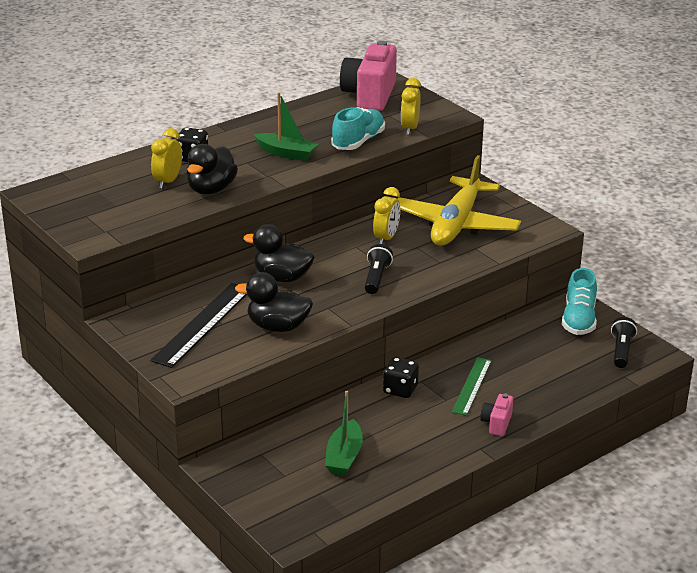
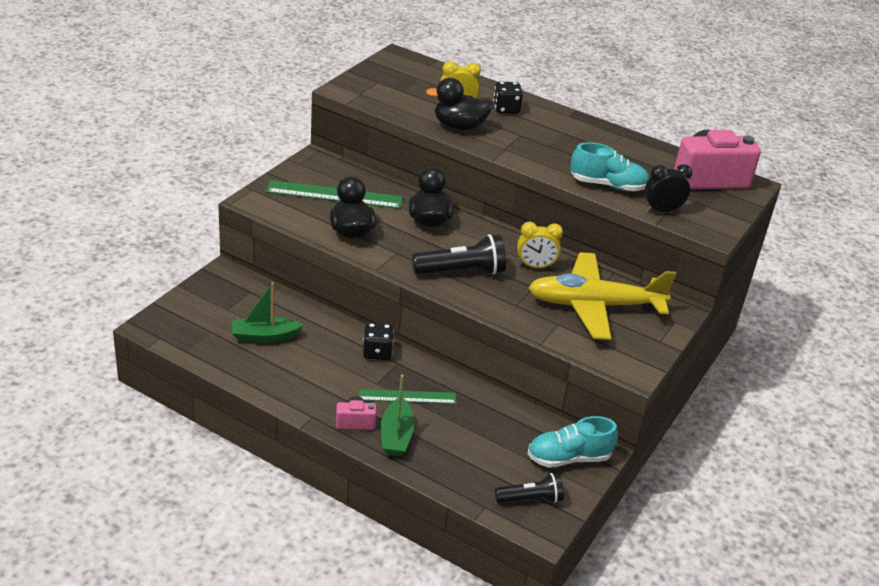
camera: 65 degrees right, 5 degrees up
black ruler [150,283,247,368] -> green ruler [266,180,403,209]
green boat [254,92,318,161] -> green boat moved to [381,375,414,456]
black flashlight [365,244,393,294] -> black flashlight [412,234,506,275], size x1.55
yellow clock [401,78,421,135] -> black clock [644,164,692,212]

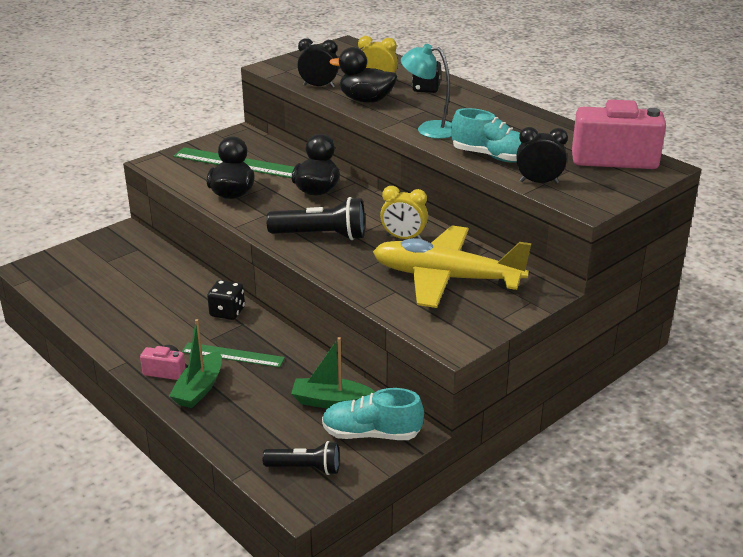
camera: 20 degrees right, 5 degrees down
green boat [232,282,303,343] -> green boat moved to [291,337,375,409]
none -> black clock [297,38,339,88]
none -> turquoise lamp [401,44,451,139]

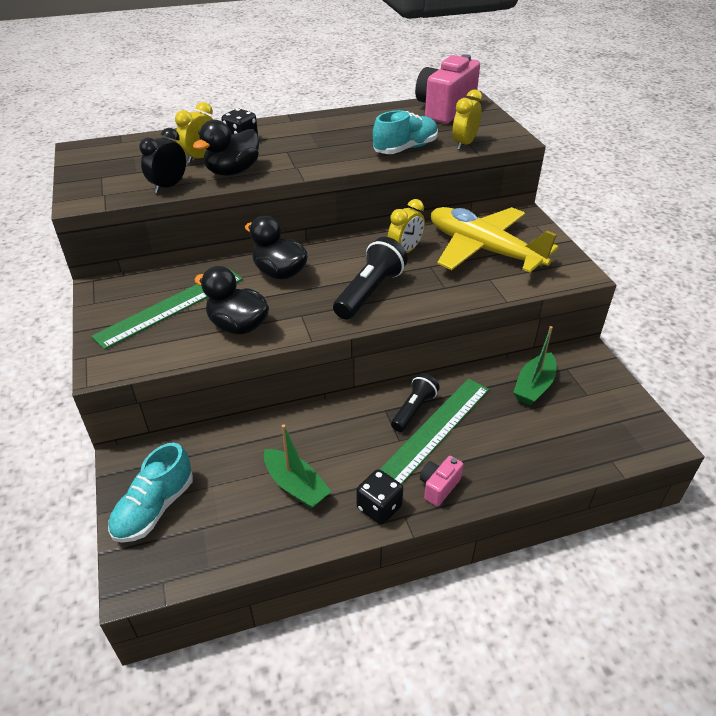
camera: 65 degrees left, 10 degrees up
green boat [169,319,222,408] -> green boat moved to [264,425,332,509]
green ruler [182,342,285,368] -> green ruler [379,379,489,484], size x1.56
black dice [207,280,245,320] -> black dice moved to [357,469,403,525]
black flashlight [262,441,340,475] -> black flashlight moved to [391,373,440,432]
turquoise shoe [322,388,424,440] -> turquoise shoe moved to [108,443,193,543]
yellow plane [373,225,531,308] -> yellow plane turned 90 degrees clockwise [431,207,559,273]
turquoise lamp [401,44,451,139] -> none
black clock [516,127,568,184] -> yellow clock [453,89,483,150]

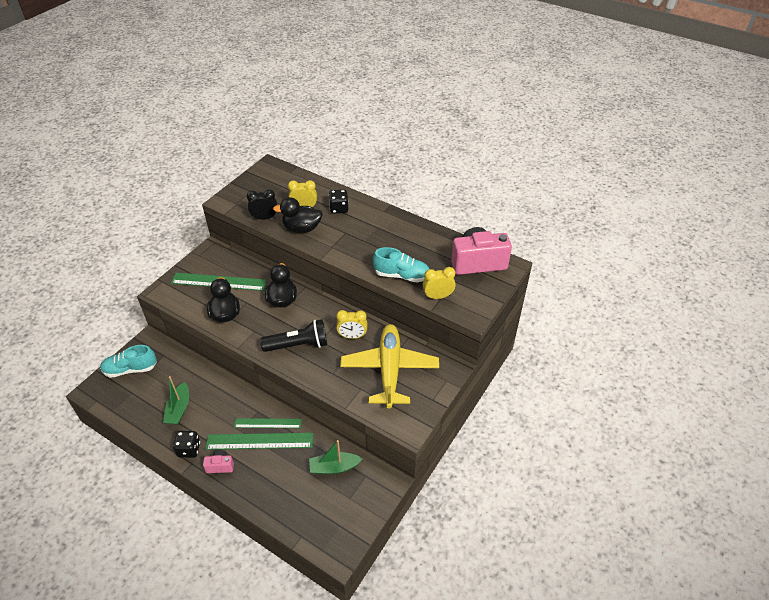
camera: 50 degrees right, 5 degrees up
black flashlight [391,373,440,432] -> green ruler [234,418,302,428]

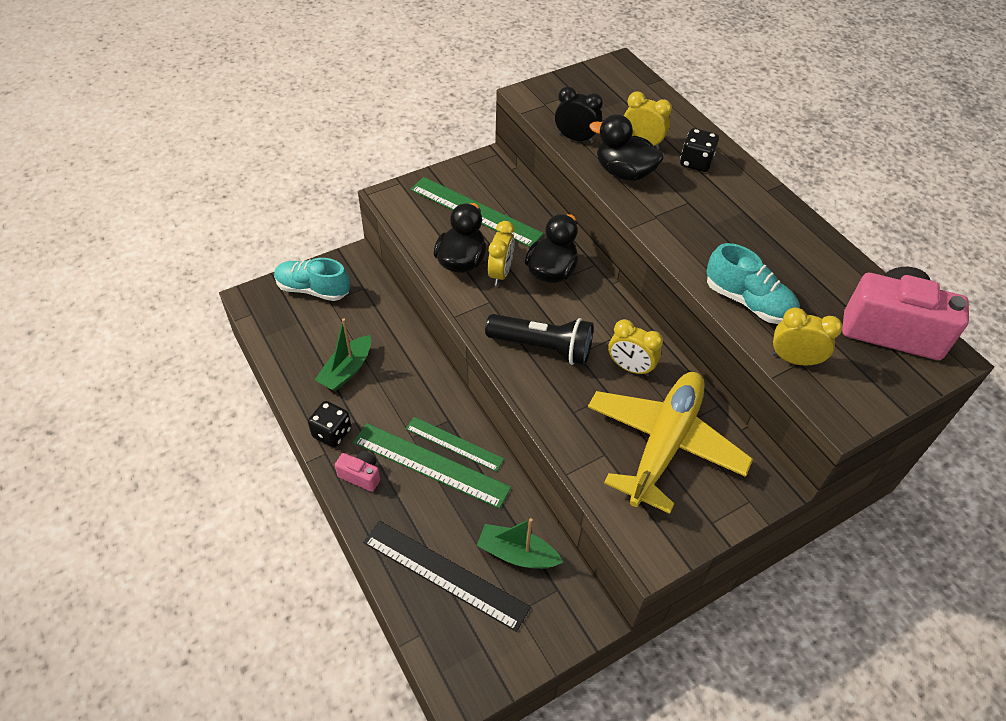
camera: 25 degrees right, 5 degrees up
none -> black ruler [363,521,531,632]
none -> yellow clock [488,221,515,286]

